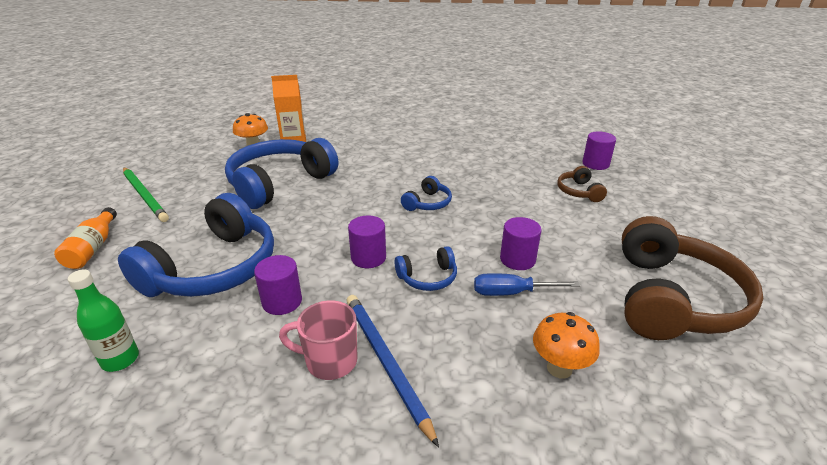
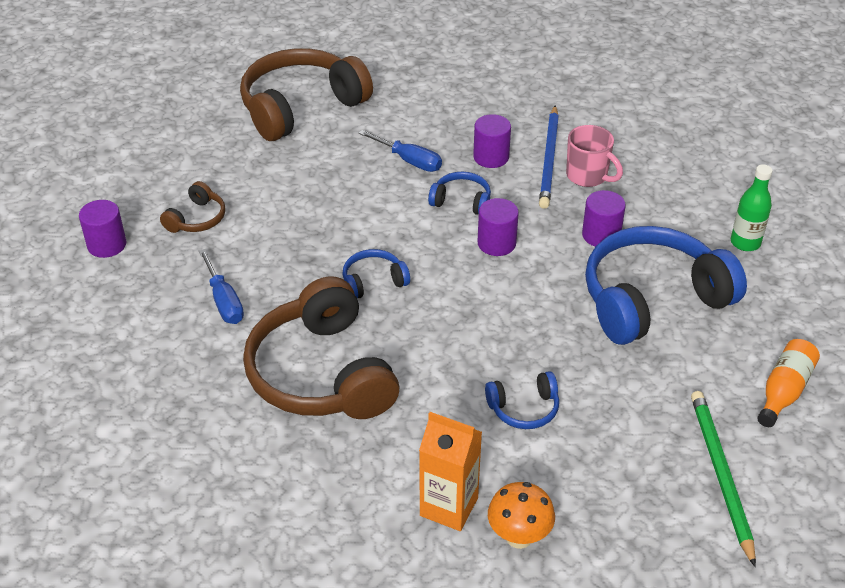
camera: 145 degrees left, 10 degrees up
blue headphones [225,138,338,209] -> blue headphones [485,371,559,429], size x0.45
purple cylinder [500,217,542,270] -> purple cylinder moved to [473,114,511,168]
orange mushroom [533,312,600,379] -> none
none -> blue screwdriver [199,249,244,324]
none -> brown headphones [243,276,399,419]

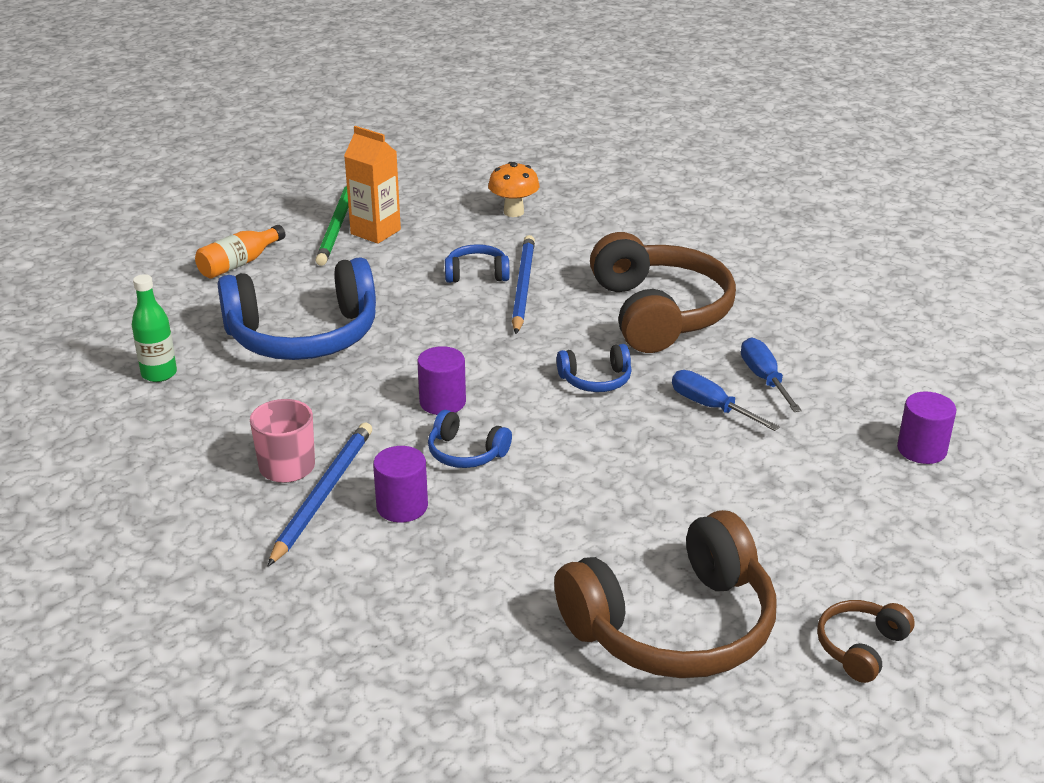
camera: 170 degrees left, 10 degrees down
brown headphones [160,181,225,233] -> brown headphones moved to [817,600,915,683]
blue screwdriver [359,130,442,172] -> blue screwdriver moved to [672,370,780,431]
orange carton [419,412,482,531] -> orange carton moved to [344,126,401,244]
purple cylinder [582,190,626,246] -> none
none -> blue pencil [512,235,535,334]

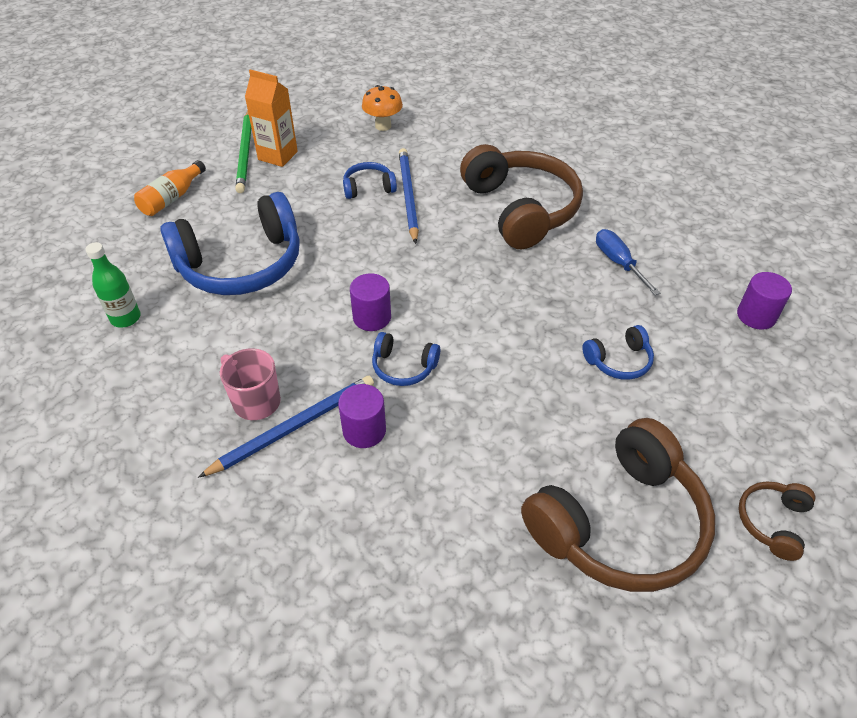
camera: 10 degrees left, 15 degrees up
blue pencil [268,423,372,566] -> blue pencil turned 45 degrees clockwise [198,376,374,478]
blue headphones [557,344,632,392] -> blue headphones moved to [582,325,654,380]
blue screwdriver [672,370,780,431] -> none

